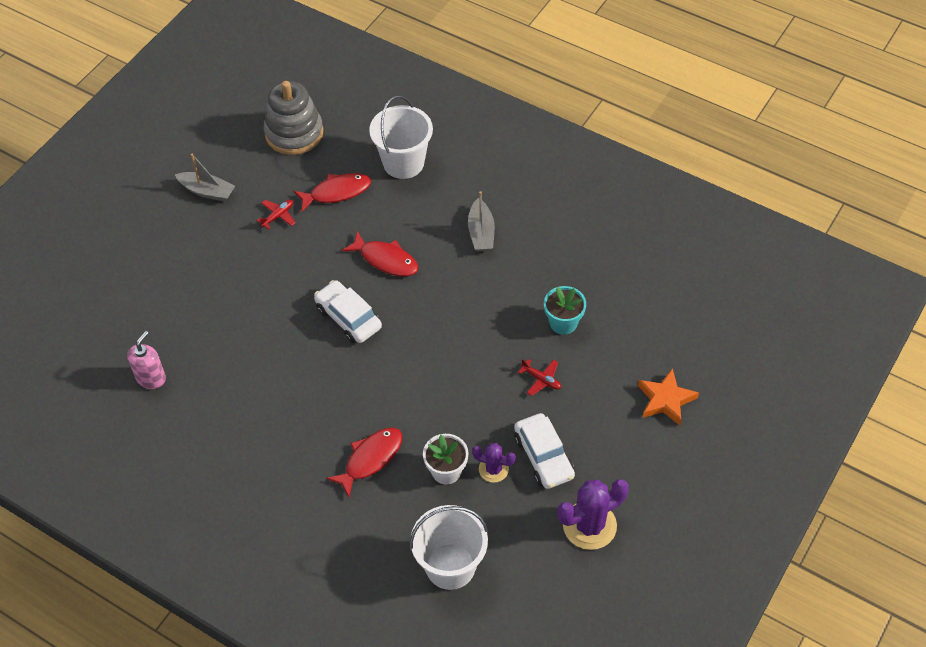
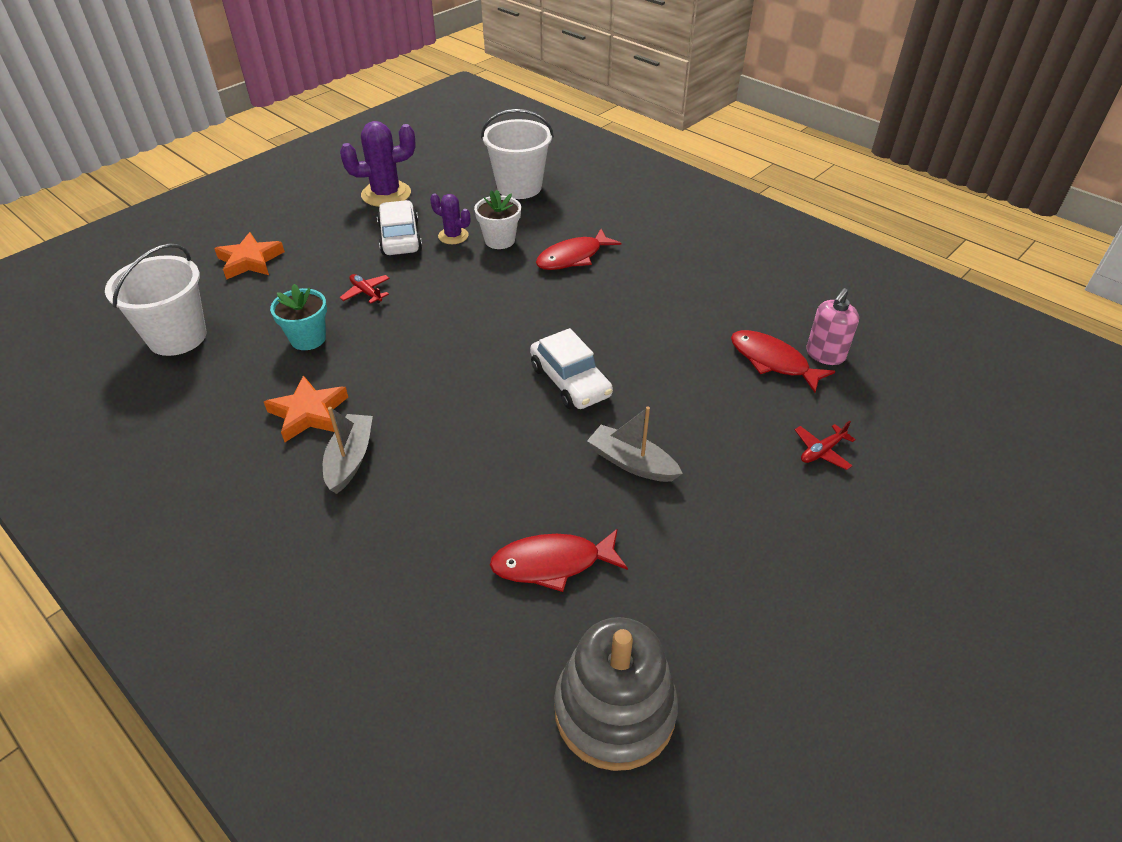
camera: 170 degrees left, 10 degrees down
grey boat [175,154,235,202] -> grey boat moved to [587,407,683,482]
red plane [257,200,295,230] -> red plane moved to [795,421,856,470]
red fish [342,230,418,276] -> red fish moved to [731,330,835,393]
white bucket [369,96,433,179] -> white bucket moved to [105,243,206,356]
none -> orange star [264,375,348,442]

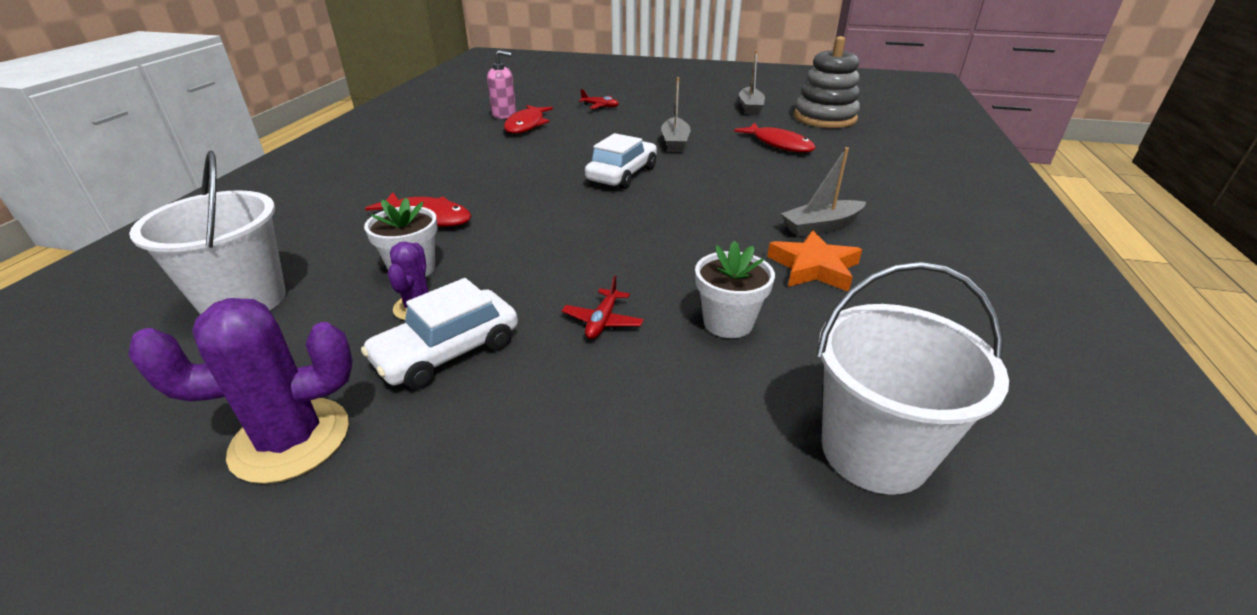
camera: 120 degrees left, 10 degrees down
orange star [214,232,285,280] -> none
turquoise flower pot [270,284,327,350] -> white flower pot [695,241,775,338]
purple cactus [340,121,416,207] -> purple cactus turned 60 degrees counterclockwise [128,298,352,484]
none -> grey boat [739,50,765,115]

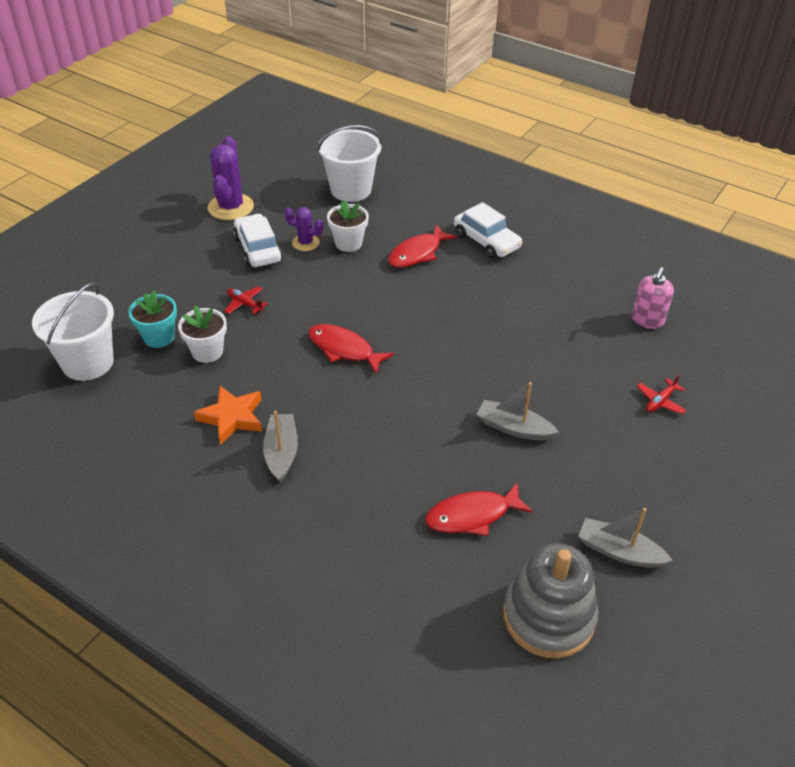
camera: 110 degrees right, 10 degrees up
red fish [504,105,553,134] -> red fish moved to [308,324,394,374]
white car [585,133,657,189] -> white car moved to [454,202,523,259]
none -> turquoise flower pot [128,290,177,348]

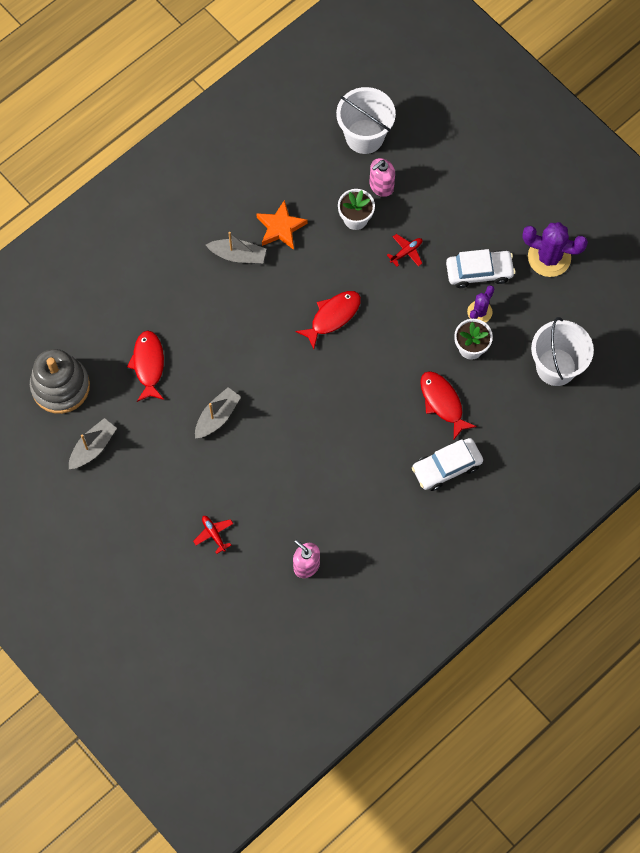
camera: 105 degrees right, 25 degrees up
turquoise flower pot [128,290,177,348] -> pink soap dispenser [370,158,395,197]

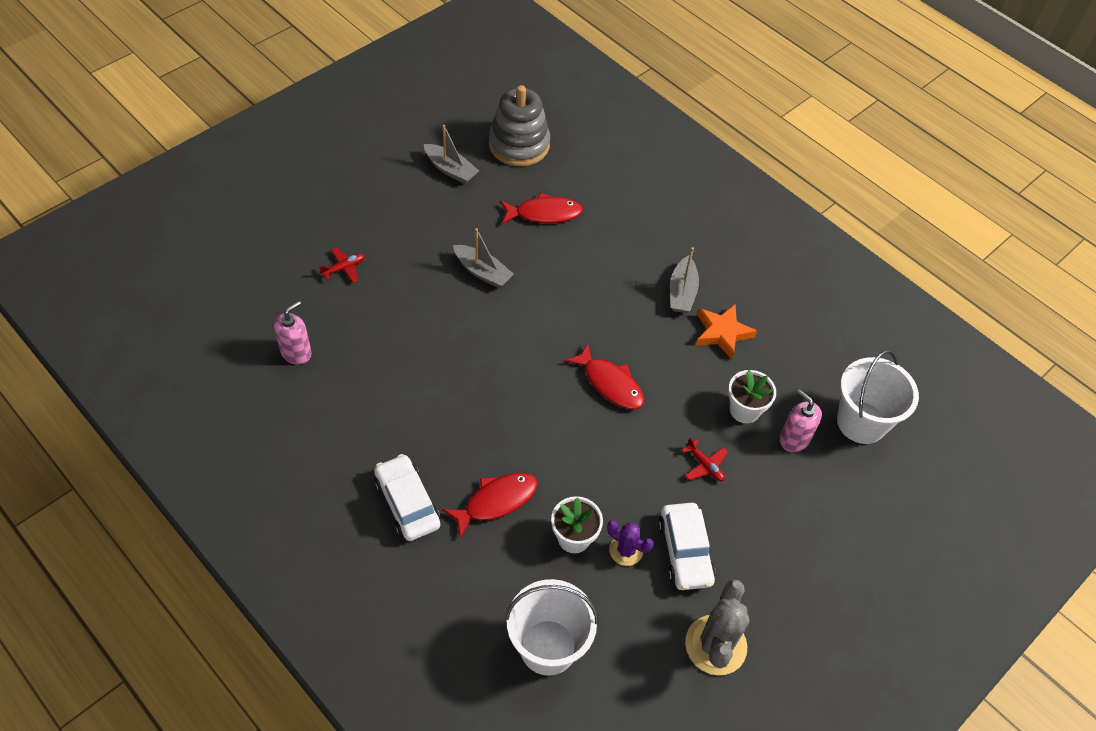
camera: 85 degrees right, 15 degrees down
purple cactus [522,222,588,277] -> grey cactus [685,579,750,675]

